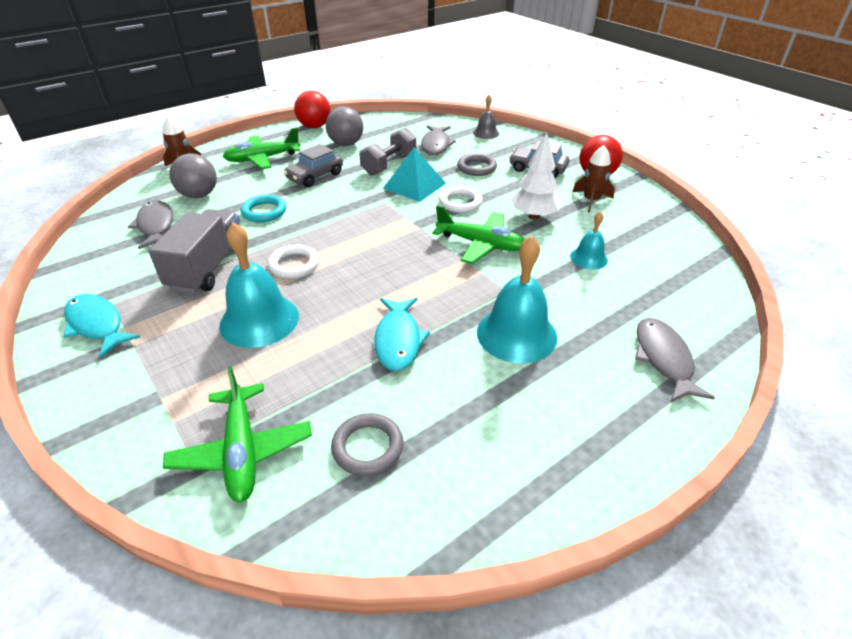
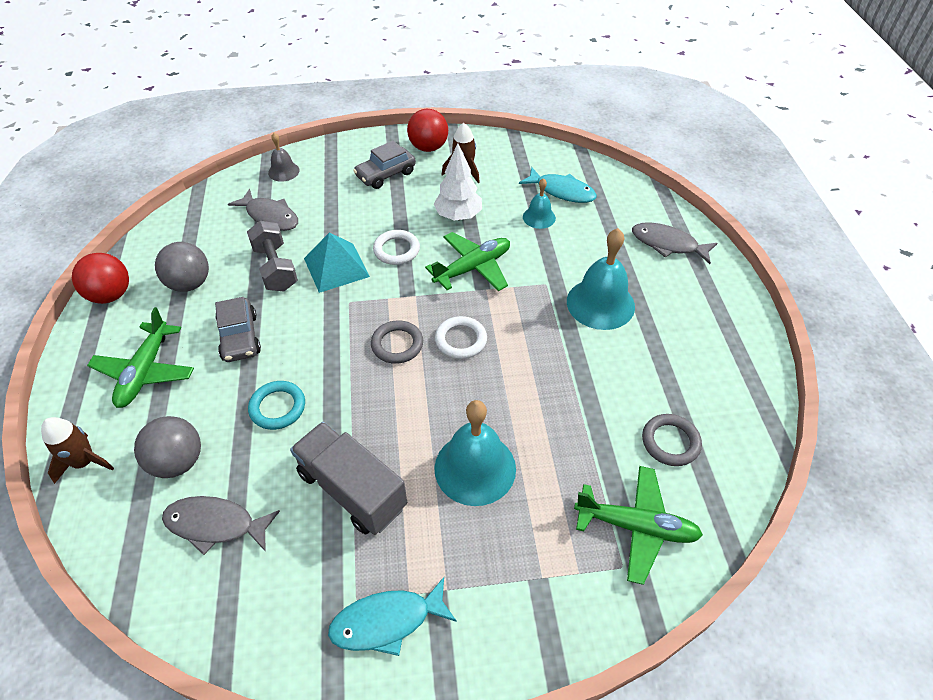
camera: 60 degrees left, 10 degrees up
white ring [268,245,319,279] -> white ring moved to [435,316,487,359]
turquoise fish [374,298,430,371] -> turquoise fish moved to [519,167,597,203]
grey ring [457,153,497,176] -> grey ring moved to [371,320,423,364]

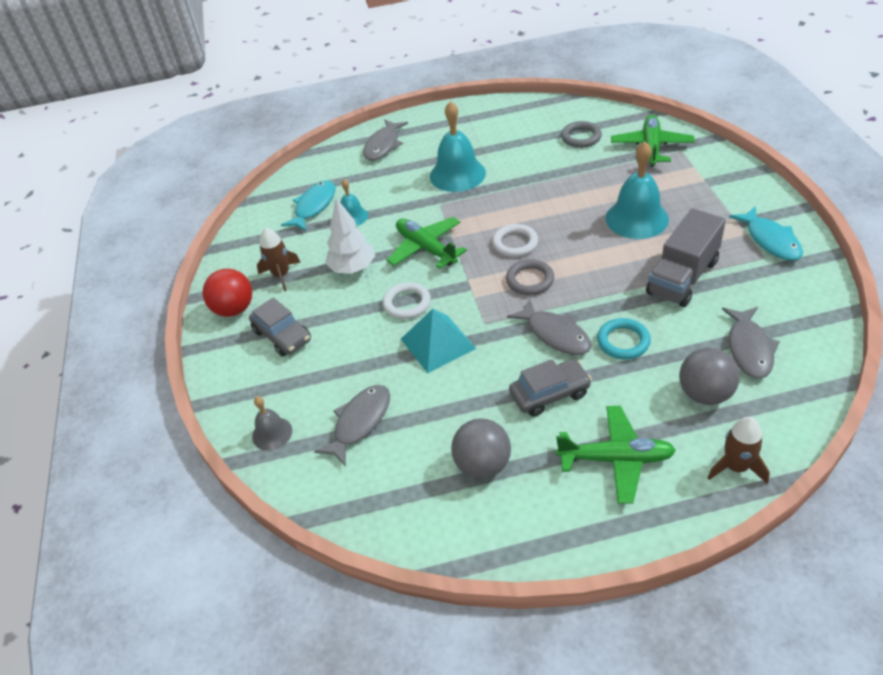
camera: 90 degrees left, 5 degrees down
red ball [72,253,129,304] -> none
grey dumbbell [247,221,298,292] -> none
none -> grey fish [507,299,591,355]

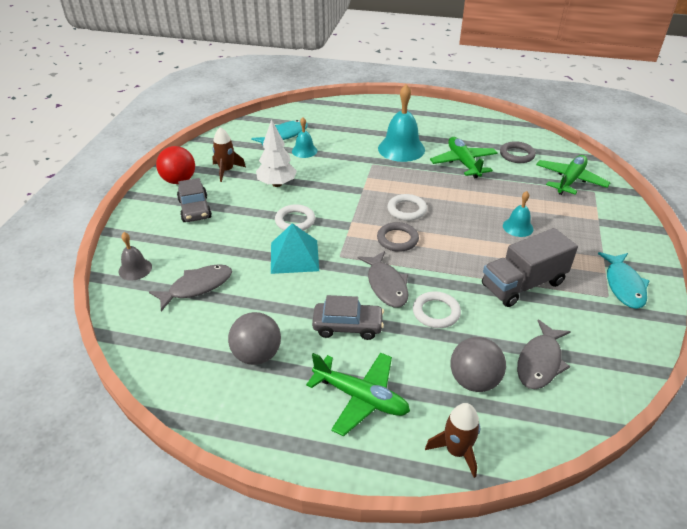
camera: 20 degrees right, 5 degrees down
grey fish [363,119,408,161] -> none
green plane [387,217,467,269] -> green plane moved to [430,137,498,178]
turquoise ring [597,318,651,359] -> white ring [413,291,461,328]
turquoise bell [605,142,669,239] -> turquoise bell [503,191,533,237], size x0.54

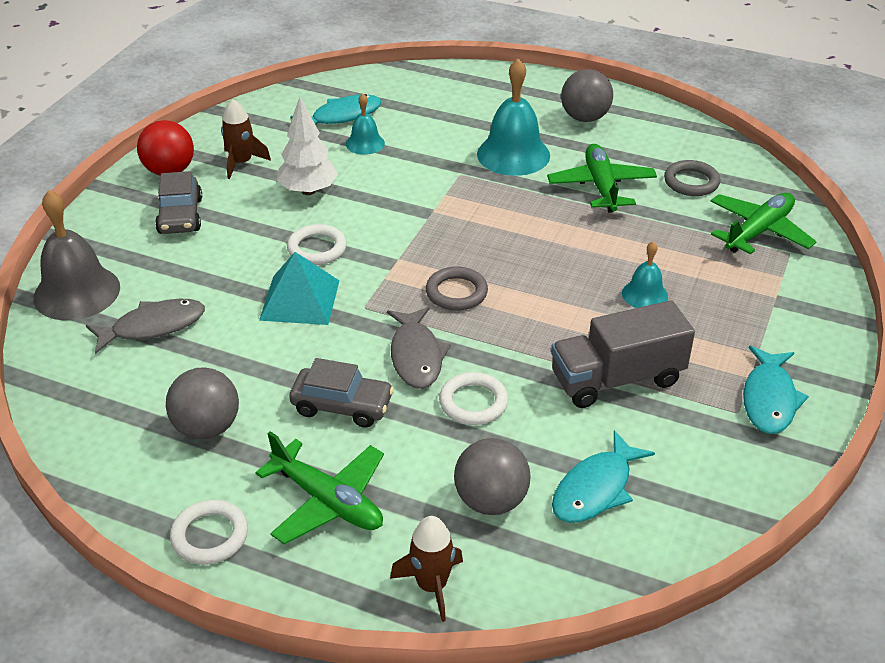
camera: 10 degrees right, 0 degrees up
grey bell [119,232,152,280] -> grey bell [33,190,120,320], size x1.85
white ring [388,194,427,221] -> white ring moved to [170,500,248,564]
grey fish [517,320,571,389] -> turquoise fish [552,430,655,523]
none -> grey ball [561,69,613,122]

